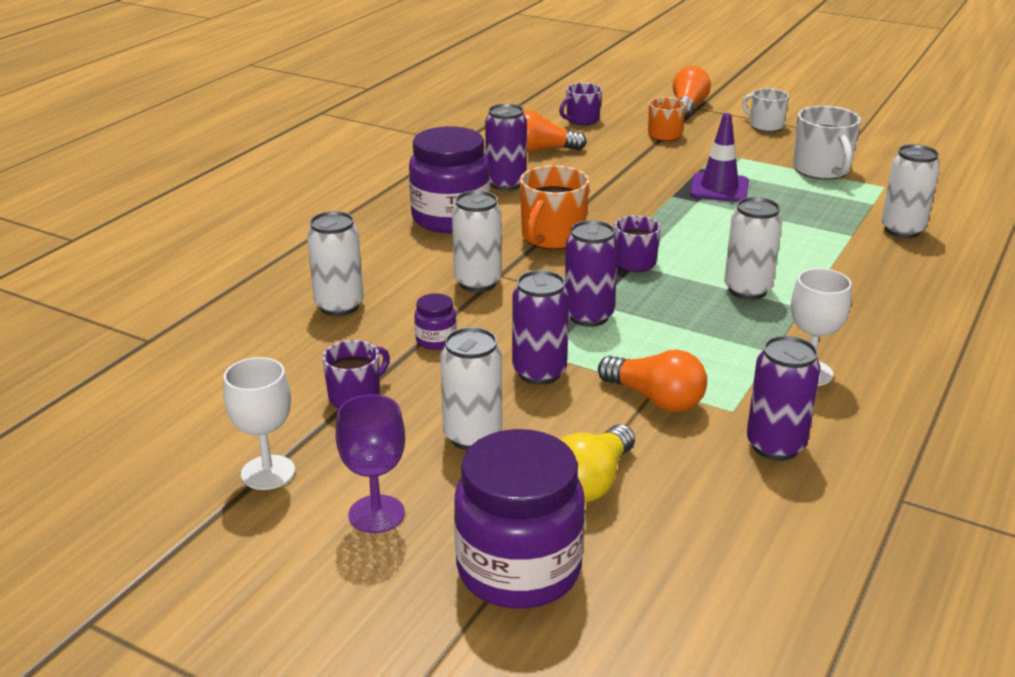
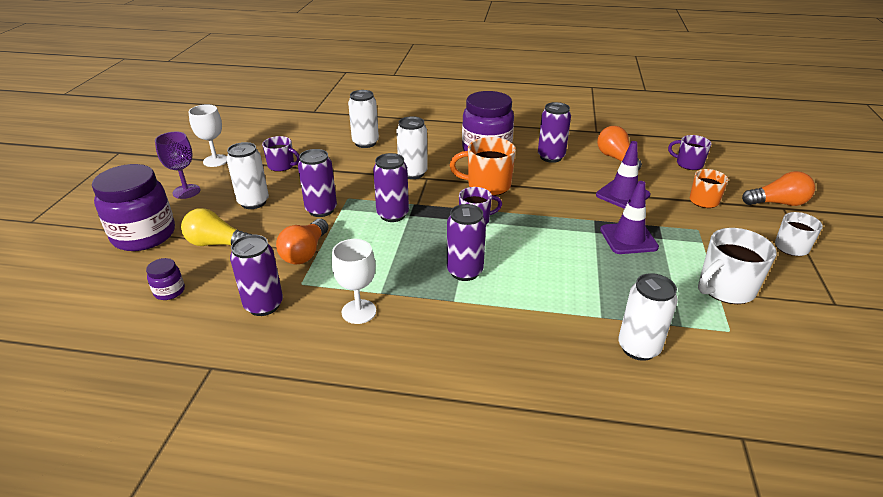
camera: 70 degrees right, 5 degrees up
purple jar [414,293,457,350] -> purple jar moved to [146,258,185,300]
white can [724,197,782,300] -> purple can [447,204,486,281]
none -> purple traffic cone [596,141,651,209]

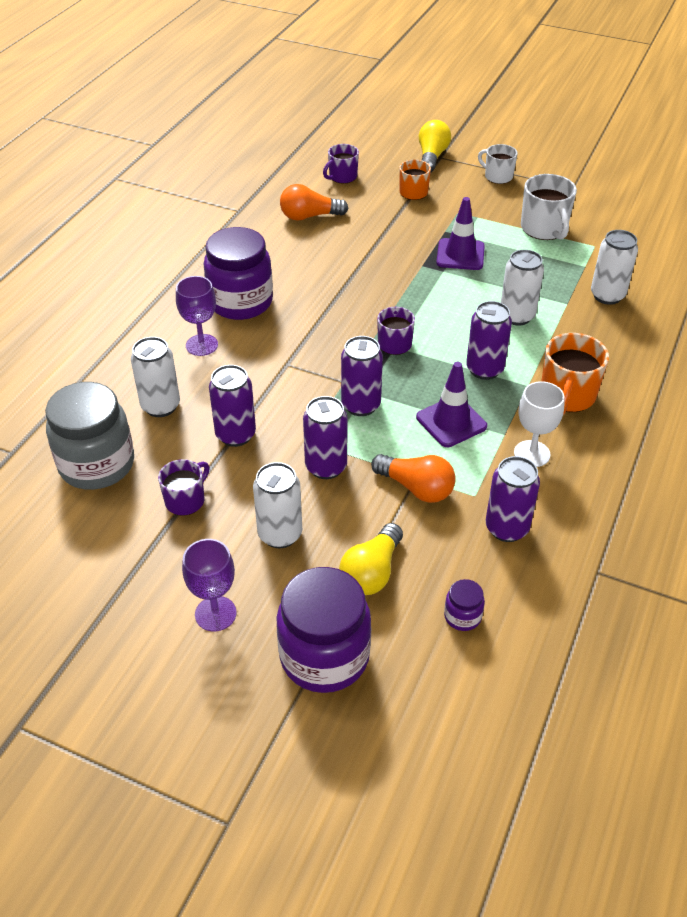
camera: 75 degrees left, 10 degrees up
white goblet [189,104,227,167] -> none
white can [396,116,428,179] -> white can moved to [501,249,544,326]
orange mug [450,137,516,196] -> orange mug moved to [542,333,609,415]
purple can [538,102,571,163] -> purple can moved to [209,365,256,447]
purple traffic cone [596,141,651,209] -> purple traffic cone moved to [416,362,487,447]
orange light bulb [742,171,815,206] -> yellow light bulb [419,120,451,172]
none -> grey jar [45,382,134,490]
none -> purple goblet [176,276,218,356]

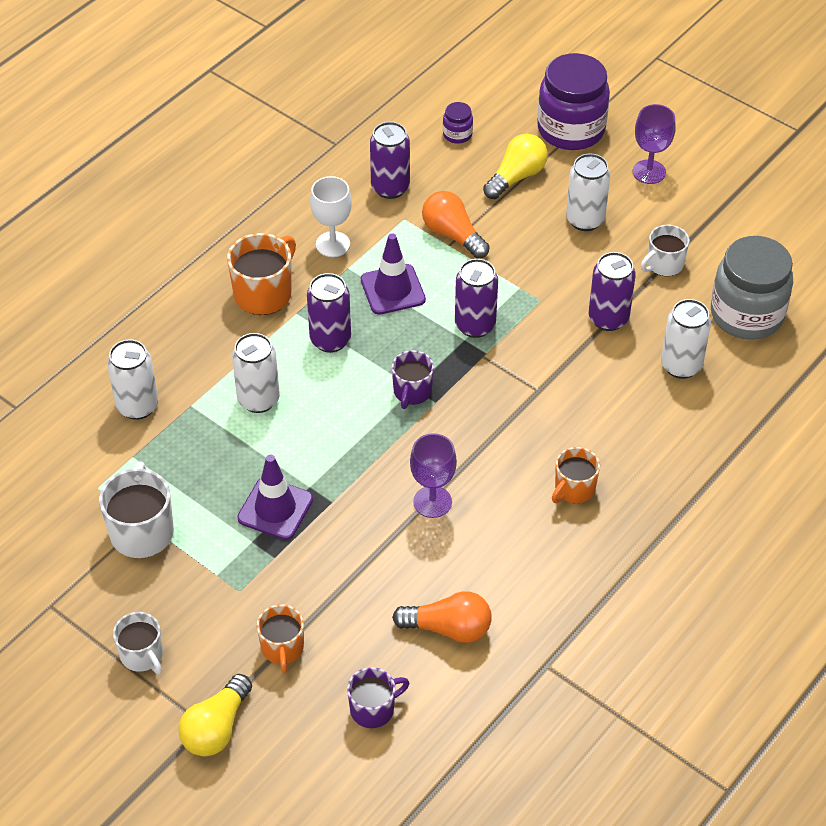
camera: 165 degrees left, 5 degrees up
purple mug [158,459,210,515] -> white mug [641,225,689,276]
purple goblet [176,276,218,356] -> purple goblet moved to [410,433,457,518]
purple jar [204,227,273,320] -> orange mug [552,447,600,503]
purple can [303,396,347,479] -> none

